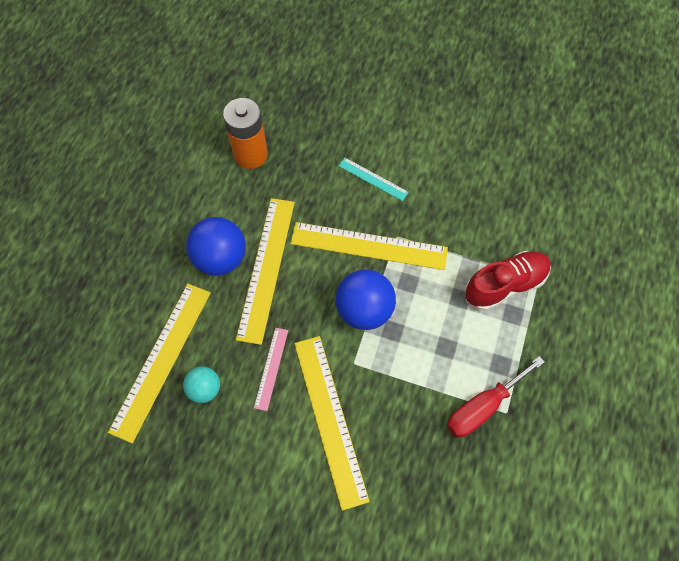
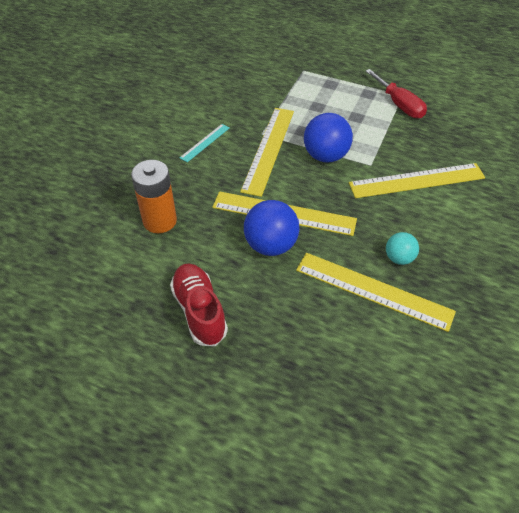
camera: 85 degrees left, 15 degrees down
pink ruler [254,328,288,411] -> none
red shoe [465,251,551,311] -> red shoe moved to [170,264,228,346]

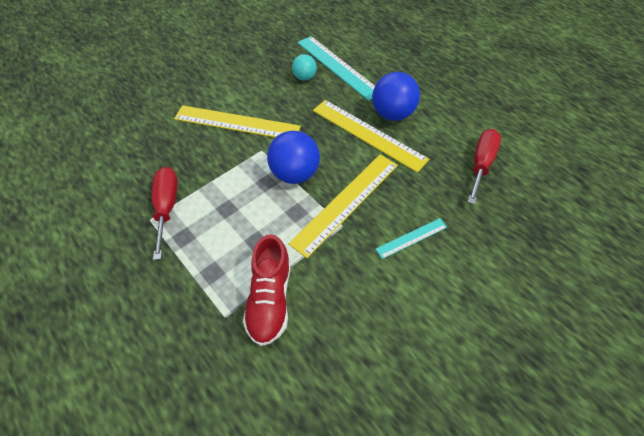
camera: 155 degrees left, 5 degrees up
orange battery [131,160,177,233] -> red screwdriver [468,129,501,204]
red shoe [170,264,228,346] -> red shoe moved to [243,234,291,346]
yellow ruler [296,253,456,332] -> turquoise ruler [297,36,375,101]

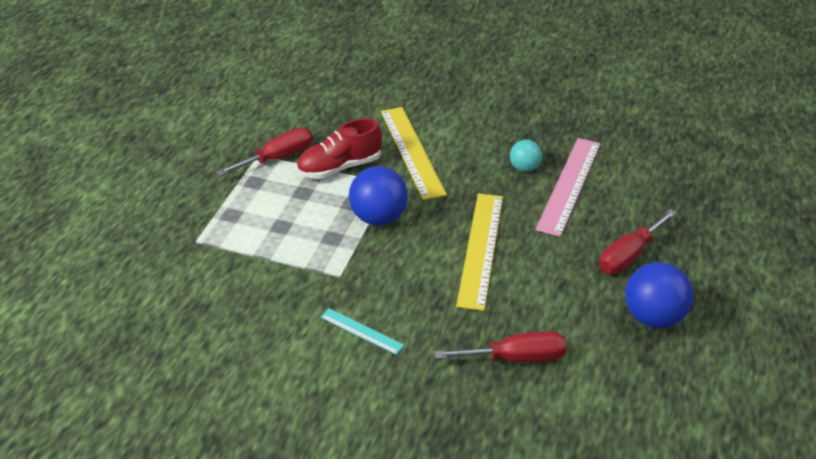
camera: 60 degrees right, 15 degrees down
red shoe [243,234,291,346] -> red shoe moved to [297,118,382,179]
yellow ruler [288,154,398,258] -> none
turquoise ruler [297,36,375,101] -> pink ruler [535,138,601,237]
blue ball [372,72,420,121] -> blue ball moved to [625,262,693,328]
none -> red screwdriver [599,209,677,274]

